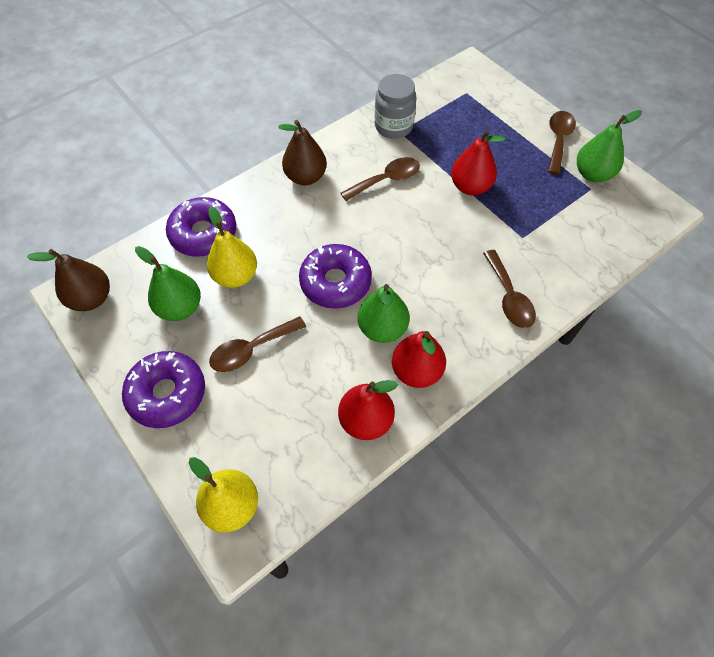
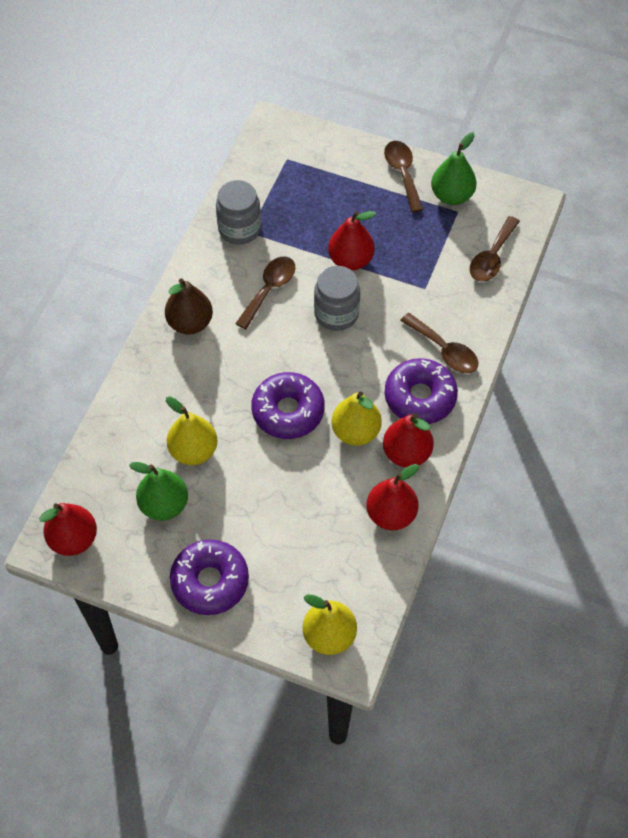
camera: 30 degrees left, 0 degrees up
brown pear [27,249,110,311] -> red pear [39,503,97,556]
purple donut [166,197,236,257] -> purple donut moved to [385,358,458,424]
brown spoon [209,316,306,372] -> brown spoon moved to [469,216,520,282]
green pear [358,284,410,343] -> yellow pear [331,392,382,446]
none -> grey jar [314,266,360,331]

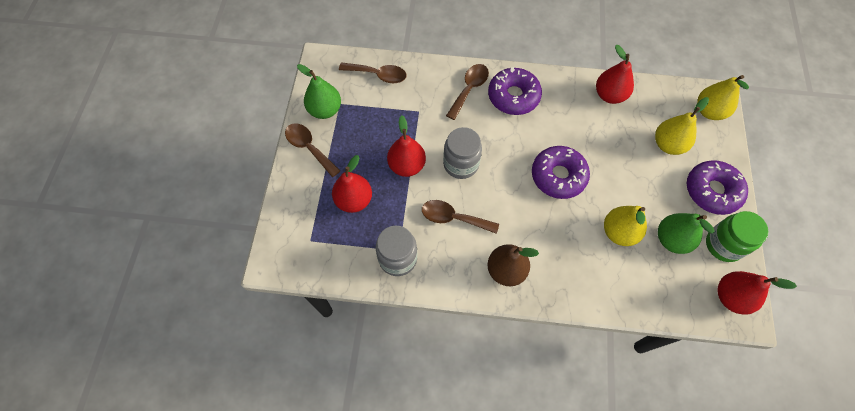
camera: 105 degrees left, 5 degrees up
yellow pear [331,392,382,446] -> yellow pear moved to [655,97,709,155]
red pear [383,414,434,467] -> red pear moved to [332,155,372,213]
brown spoon [384,141,423,212] -> brown spoon turned 75 degrees clockwise [285,123,340,177]
none -> green jar [706,211,769,262]

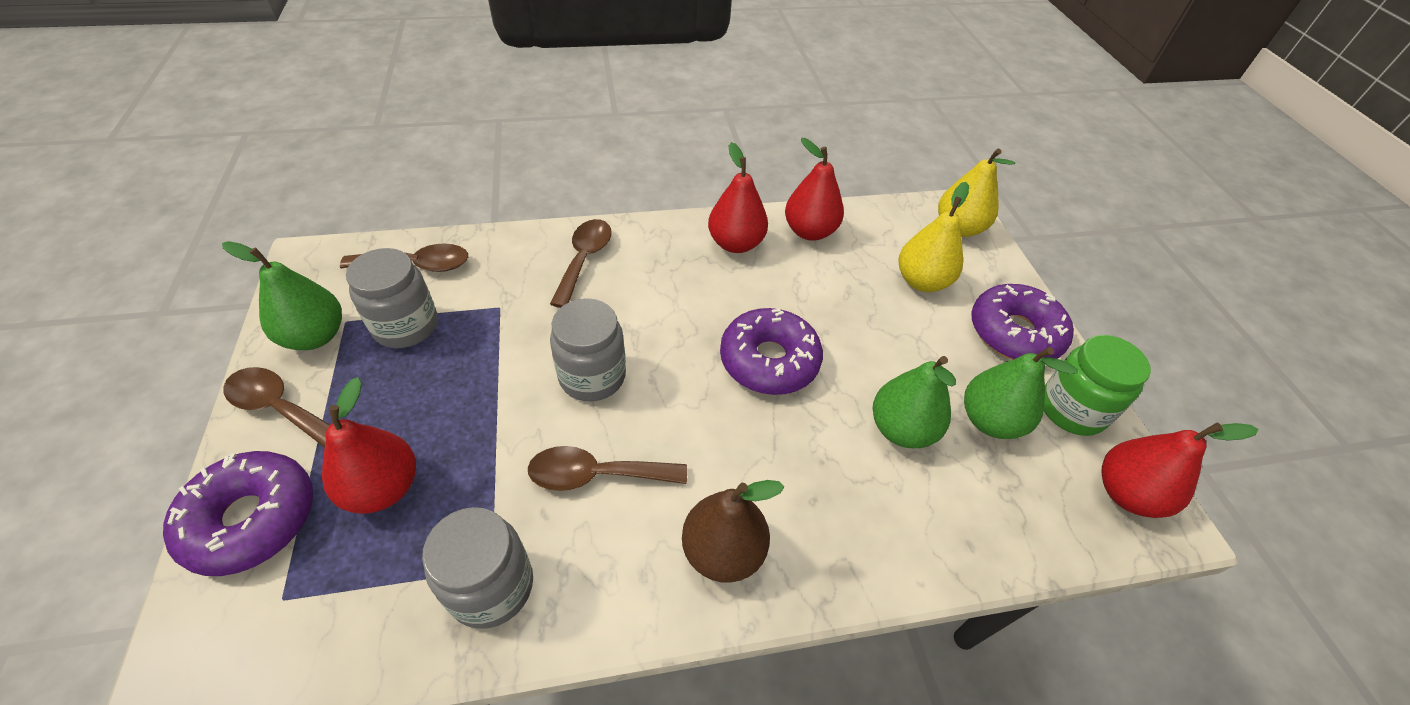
camera: 20 degrees left, 15 degrees down
red pear [387,115,426,177] -> red pear moved to [708,142,768,253]
purple donut [488,67,542,115] -> purple donut moved to [163,451,313,576]
yellow pear [604,206,647,246] -> green pear [873,356,956,448]
none -> grey jar [346,248,438,348]

